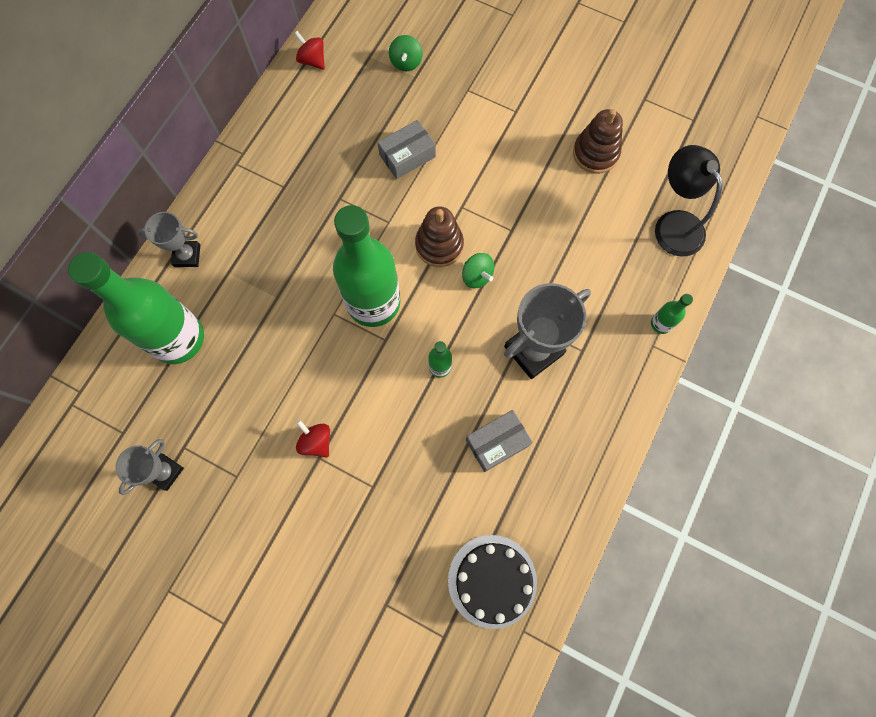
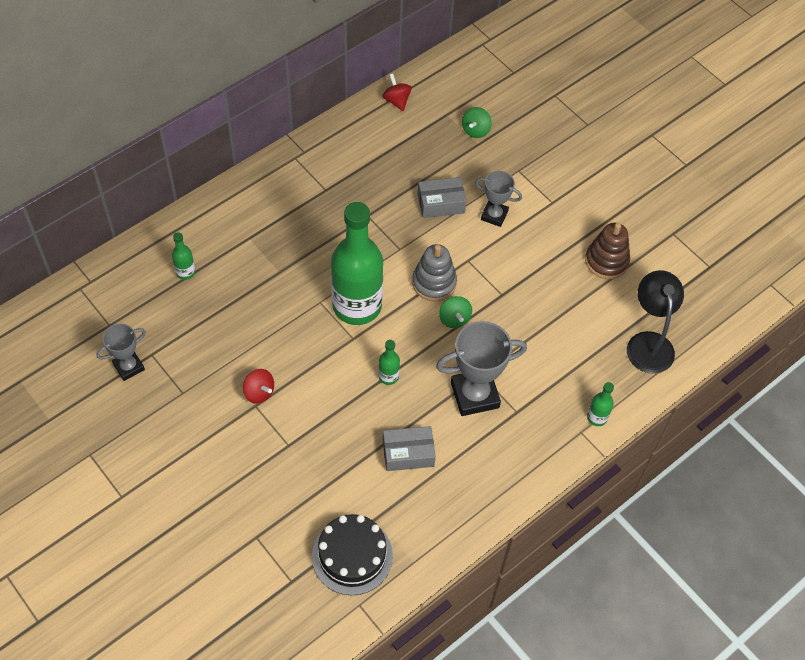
camera: 20 degrees right, 15 degrees down
green bottle [68,252,204,364] -> green bottle [172,232,195,280], size x0.40
grey trophy [137,212,200,267] -> grey trophy moved to [475,171,522,227]
red spinning top [296,420,330,457] -> red spinning top turned 150 degrees clockwise [243,369,274,404]
brown stacking toy [415,207,464,267] -> grey stacking toy [412,244,457,301]

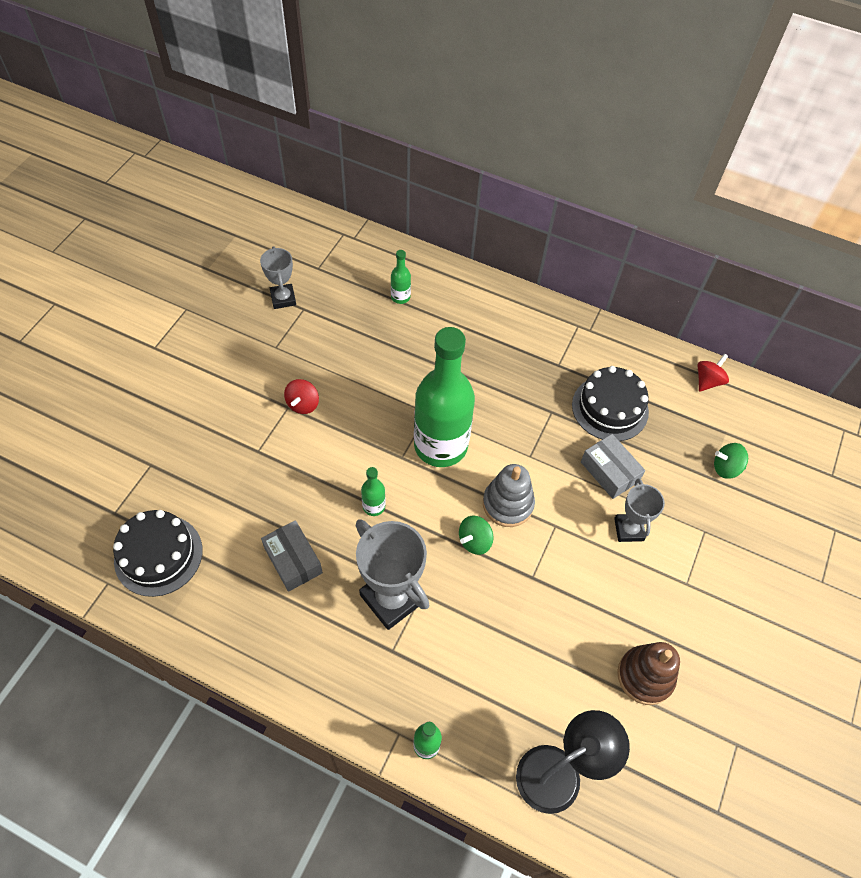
camera: 65 degrees right, 0 degrees up
grey trophy [97,324,146,381] -> grey trophy turned 45 degrees clockwise [260,246,296,309]
none -> black cake [572,366,649,441]

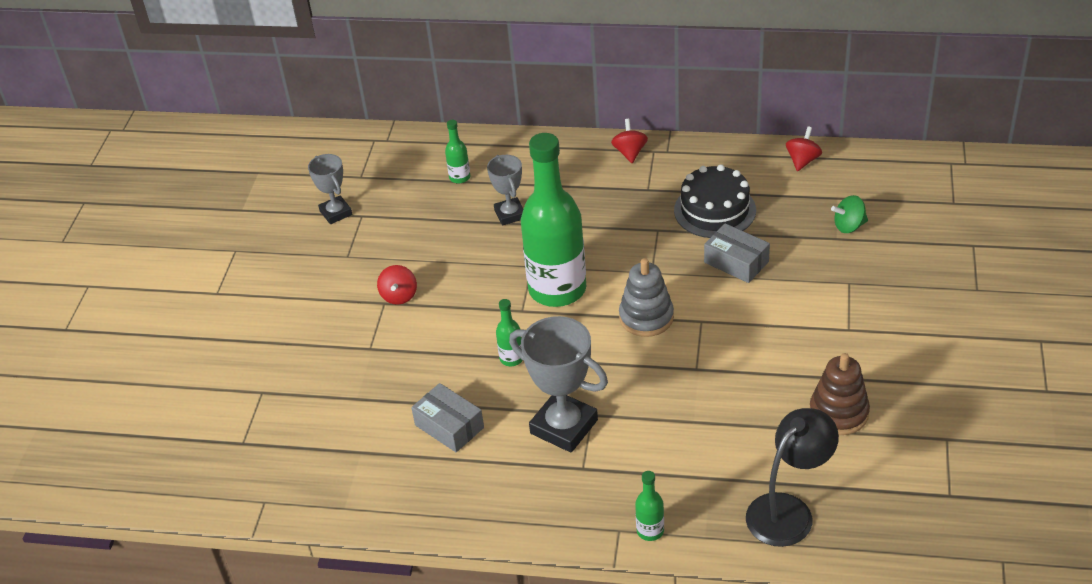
camera: 10 degrees left, 15 degrees down
black cake [113,510,202,597] -> none
green spinning top [459,516,493,555] -> none
grey trophy [614,478,665,542] -> grey trophy moved to [487,155,523,225]
none -> red spinning top [611,119,648,163]

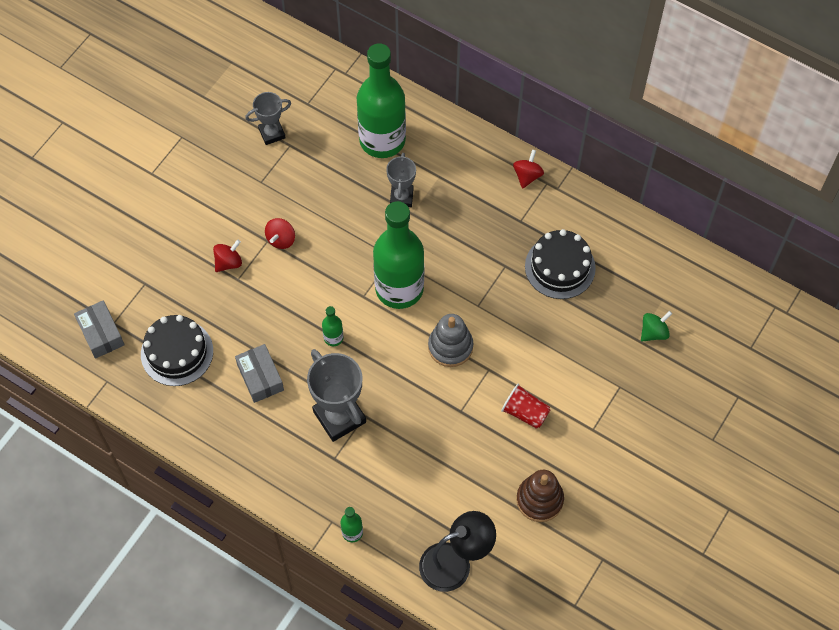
camera: 20 degrees right, 20 degrees up
grey trophy [308,154,352,224] -> grey trophy turned 75 degrees clockwise [245,92,291,145]
green bottle [445,120,470,183] -> green bottle [357,43,406,158], size x2.49
grey box [704,223,770,283] -> grey box moved to [74,300,125,359]
red spinning top [786,126,822,171] -> red spinning top moved to [213,239,242,272]
green spinning top [831,195,868,233] -> green spinning top turned 135 degrees clockwise [641,311,672,342]
none -> black cake [141,315,213,386]
none -> red cup [501,384,550,429]

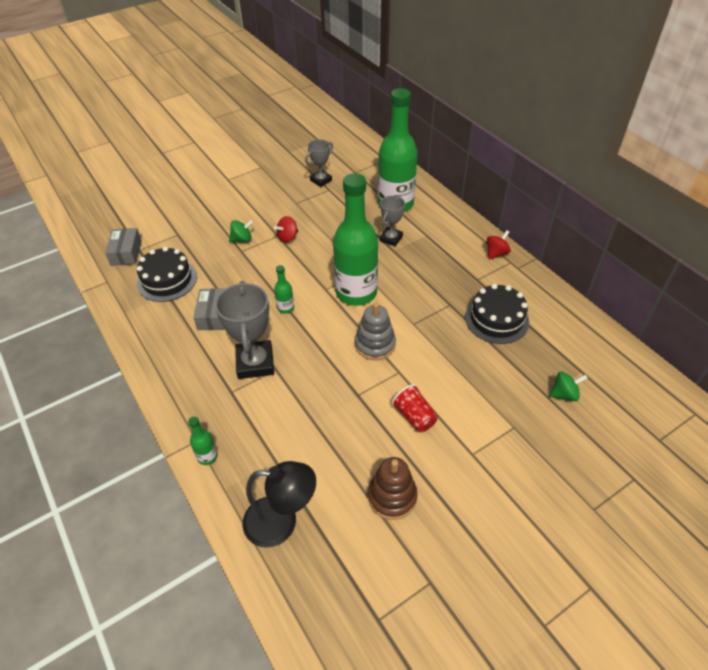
camera: 25 degrees right, 15 degrees down
red spinning top [213,239,242,272] -> green spinning top [229,220,254,242]
grey trophy [245,92,291,145] -> grey trophy turned 45 degrees counterclockwise [305,139,333,187]

